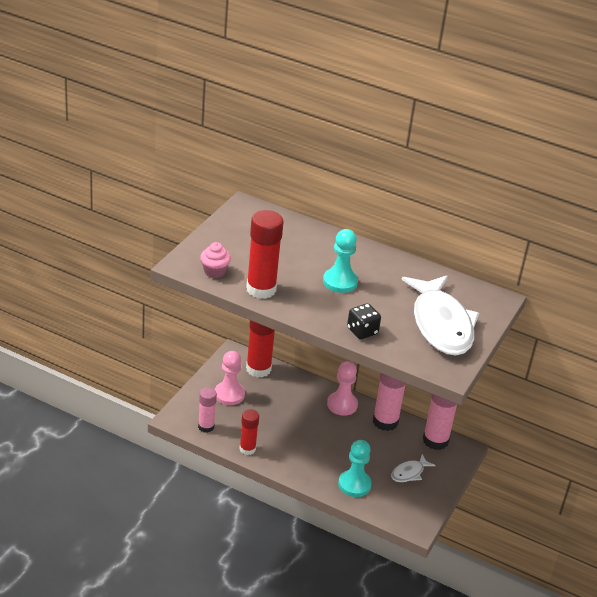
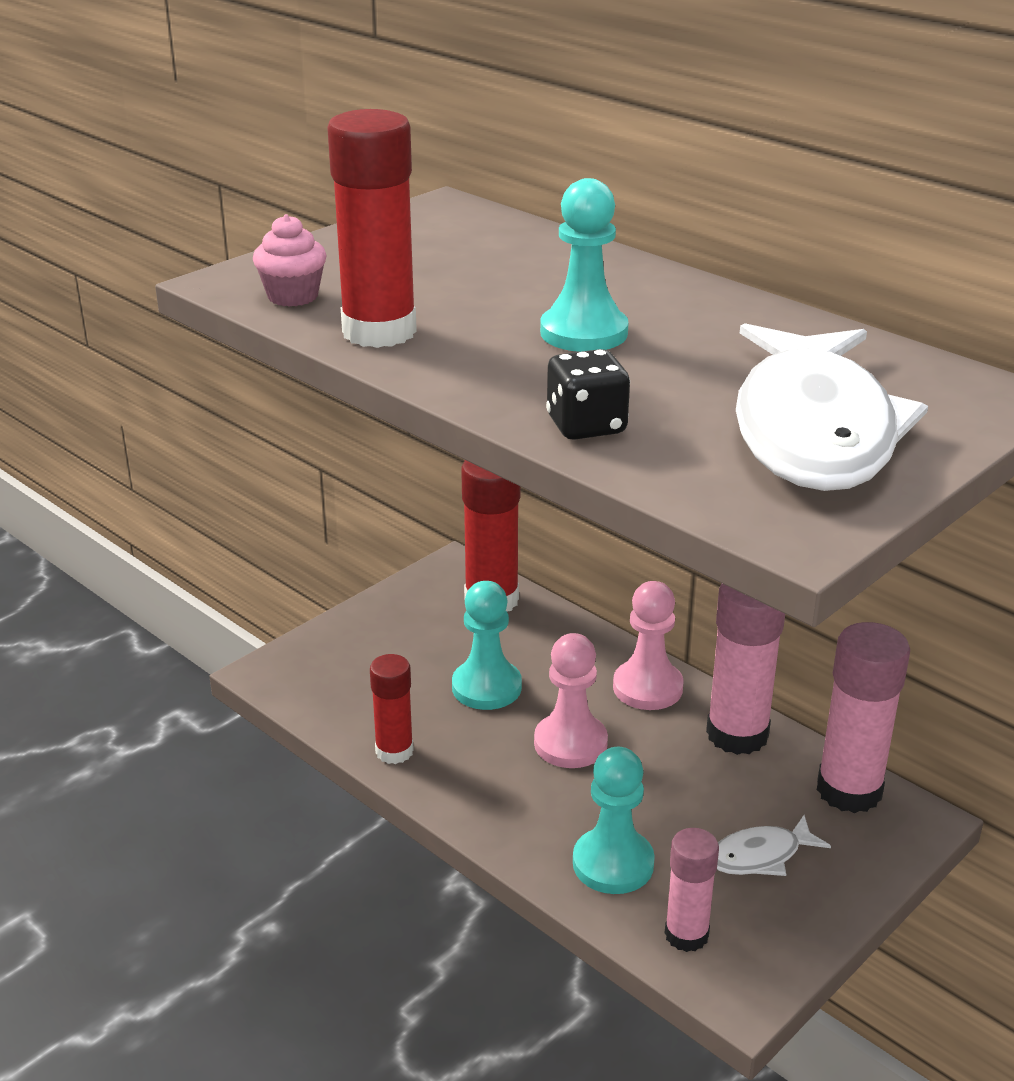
camera: 20 degrees right, 5 degrees down
pink glue stick [198,387,217,433] -> pink glue stick moved to [665,828,719,952]
pink pawn [215,351,245,405] -> pink pawn moved to [534,633,608,768]
none -> turquoise pawn [452,581,522,710]

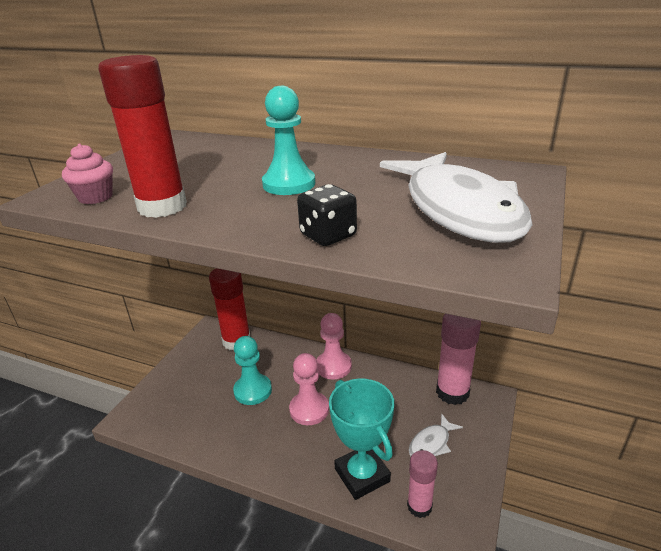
camera: 20 degrees left, 0 degrees up
red glue stick [370,654,414,764] -> none
turquoise pawn [573,747,655,894] -> turquoise trophy [329,379,394,500]
pink glue stick [706,584,785,755] -> none

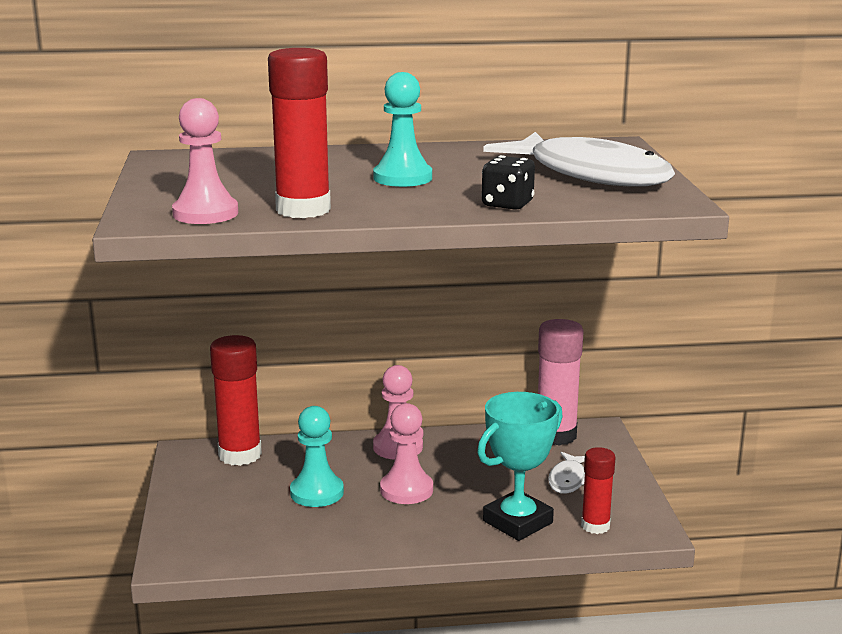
camera: 30 degrees left, 10 degrees down
pink cupcake [62,144,113,204] -> pink pawn [172,98,238,224]
turquoise trophy [329,379,394,500] -> turquoise trophy turned 75 degrees counterclockwise [477,392,563,541]
pink glue stick [407,450,438,518] -> red glue stick [581,447,616,534]

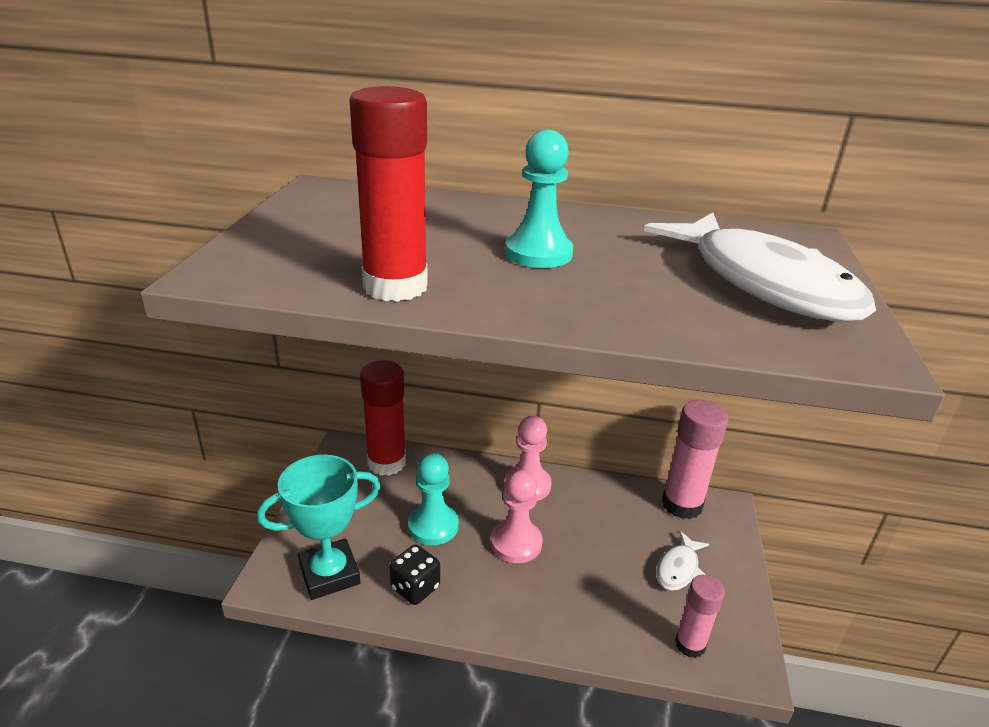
camera: 15 degrees right, 10 degrees up
pink pawn [172,98,238,224] -> none
turquoise trophy [477,392,563,541] -> turquoise trophy moved to [257,455,381,600]
black dice [481,155,535,210] -> black dice moved to [390,545,440,605]
red glue stick [581,447,616,534] -> pink glue stick [675,575,725,658]

